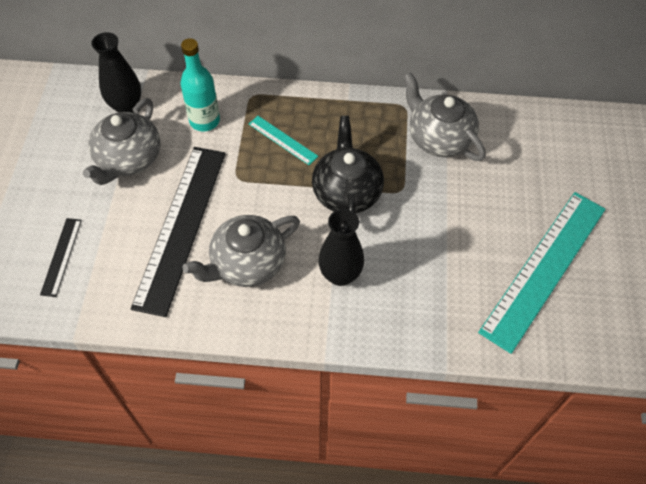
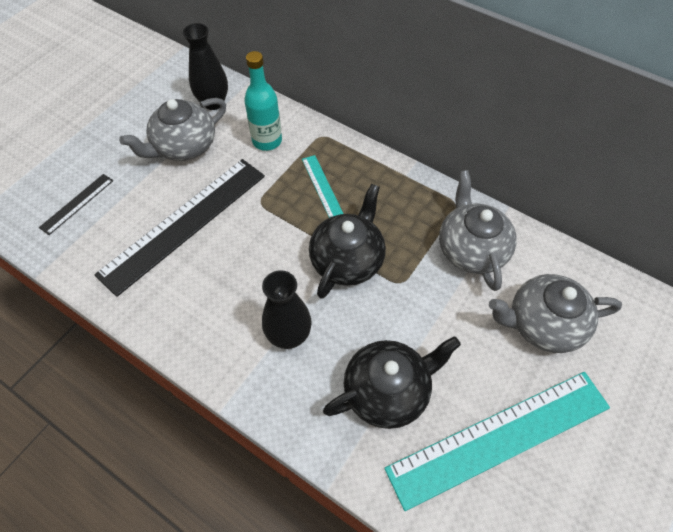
camera: 30 degrees right, 0 degrees up
grey teapot [182,215,300,287] -> grey teapot moved to [489,274,622,353]
none -> black teapot [323,336,461,429]

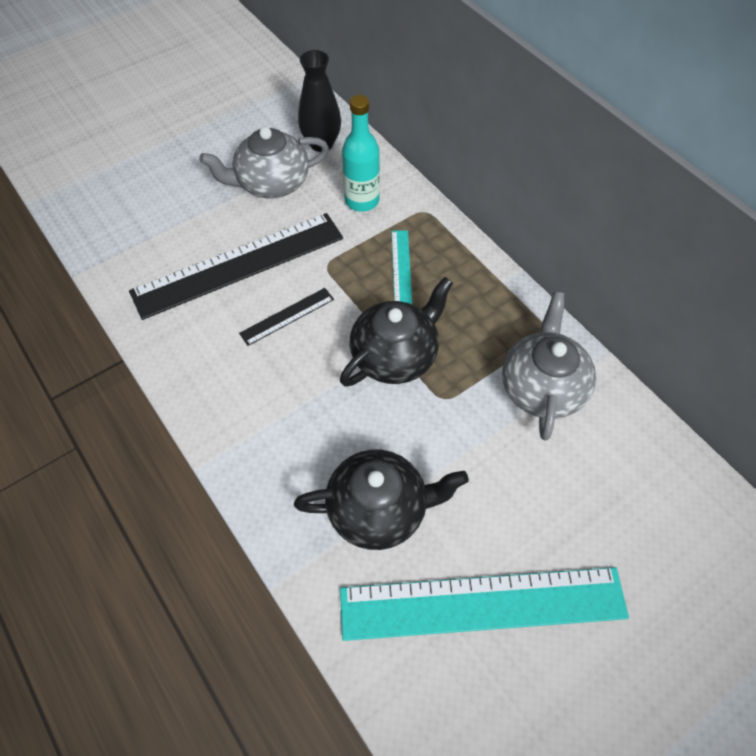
camera: 20 degrees right, 0 degrees up
black ruler [39,174,113,235] -> black ruler moved to [239,288,334,346]
black vase [262,270,312,349] -> none
grey teapot [489,274,622,353] -> none

